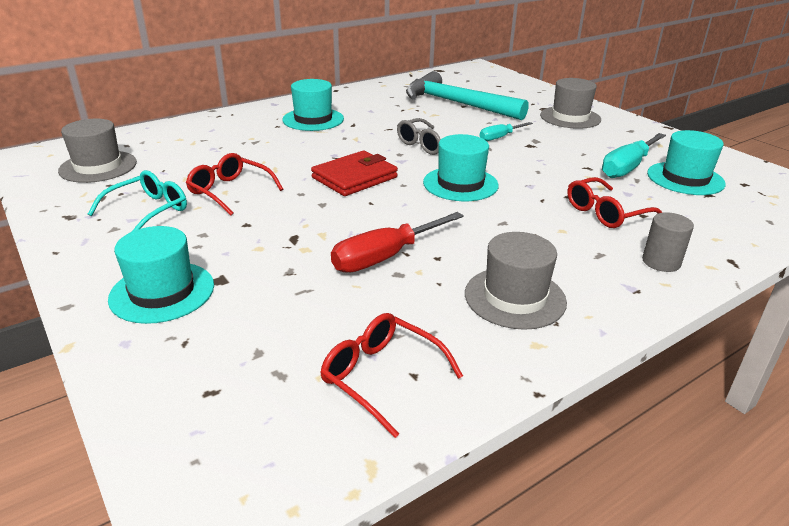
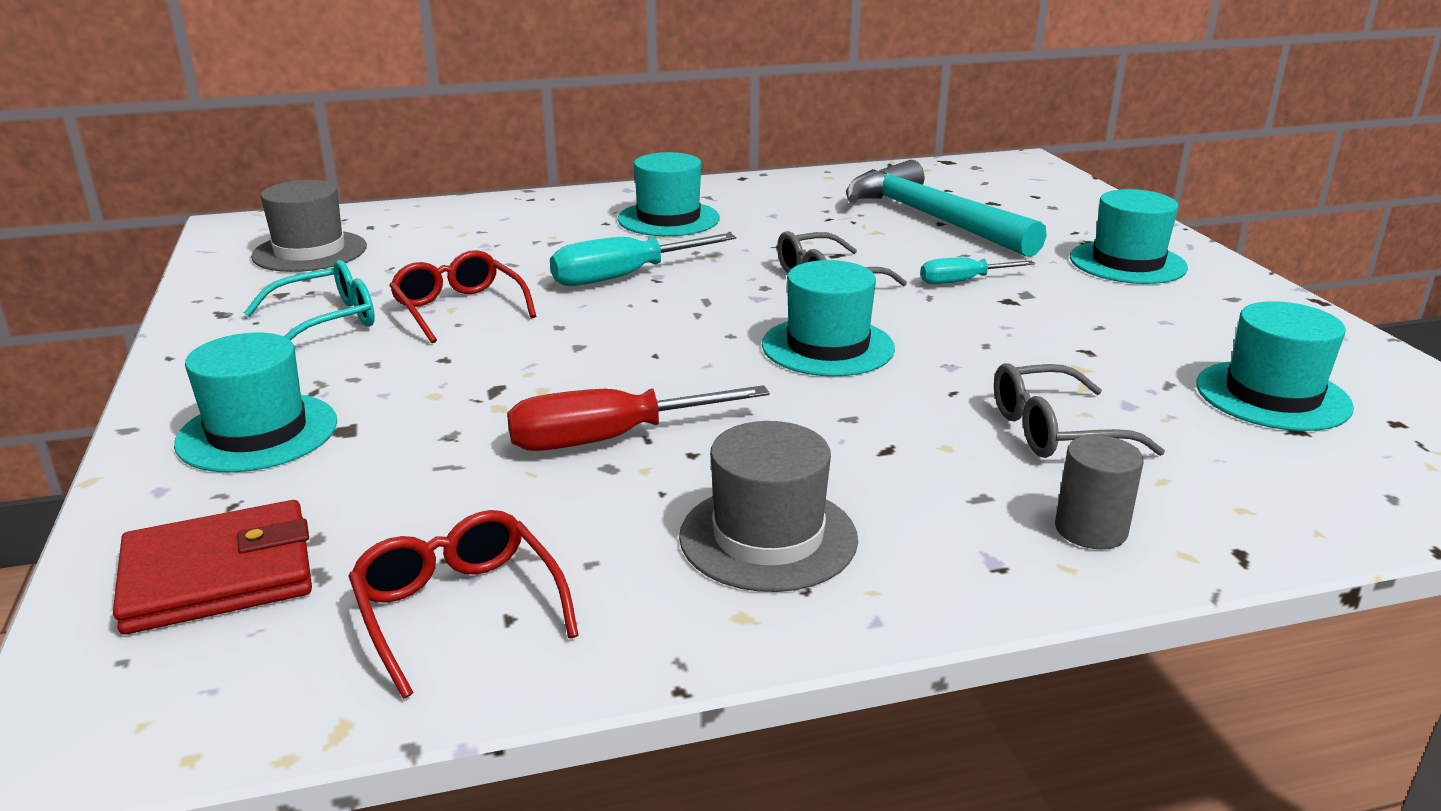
camera: 20 degrees right, 5 degrees down
red wallet [311,151,398,196] -> red wallet moved to [113,500,312,635]
grey hat [540,78,601,129] -> turquoise hat [1070,189,1188,284]
red glasses [567,177,662,228] -> grey glasses [994,363,1165,458]
turquoise screwdriver [602,133,666,178] -> turquoise screwdriver moved to [550,233,736,286]

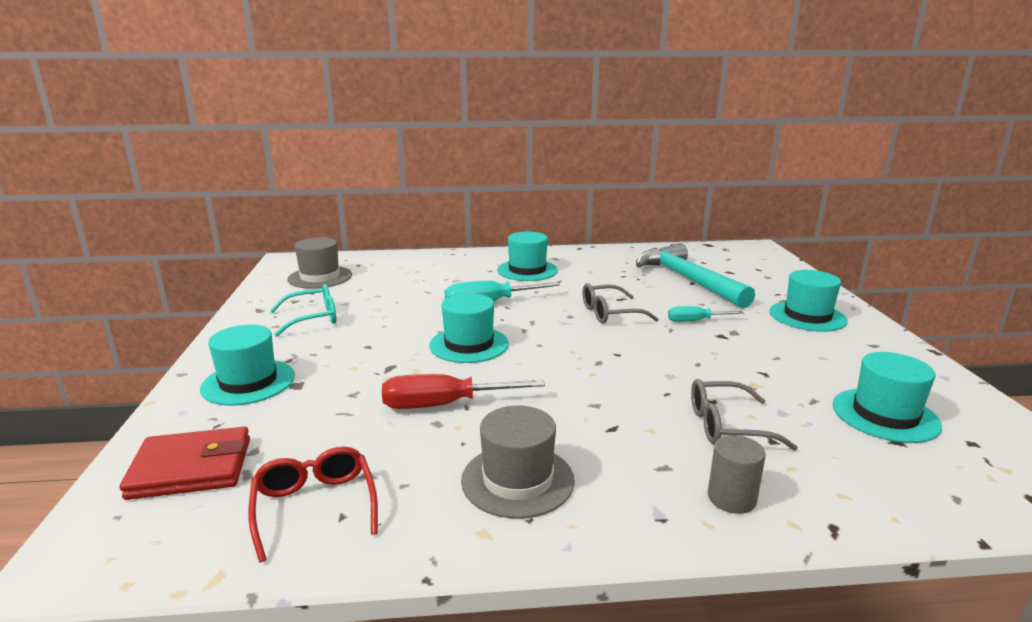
camera: 10 degrees right, 5 degrees down
red glasses [389,250,536,343] -> none
turquoise hat [762,260,895,376] -> turquoise hat moved to [429,293,509,363]

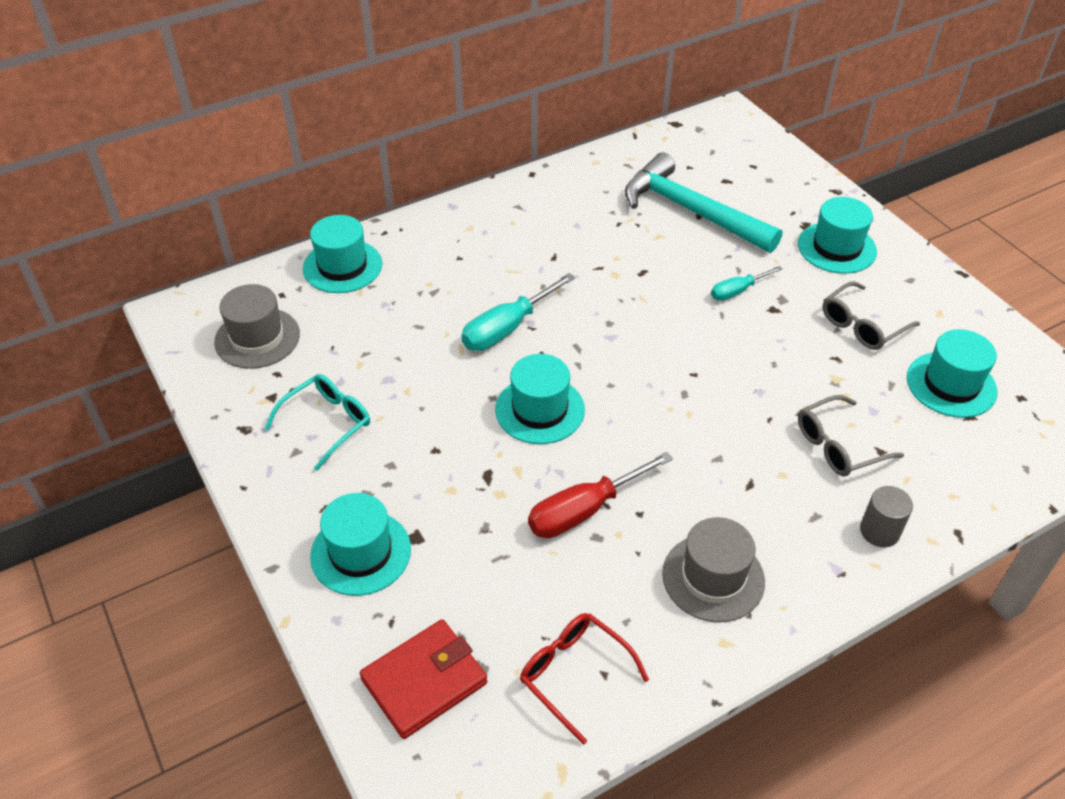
camera: 25 degrees left, 25 degrees up
turquoise hat [497,232,558,281] -> turquoise hat moved to [303,215,382,293]
grey glasses [582,283,659,323] -> grey glasses moved to [823,281,920,350]

